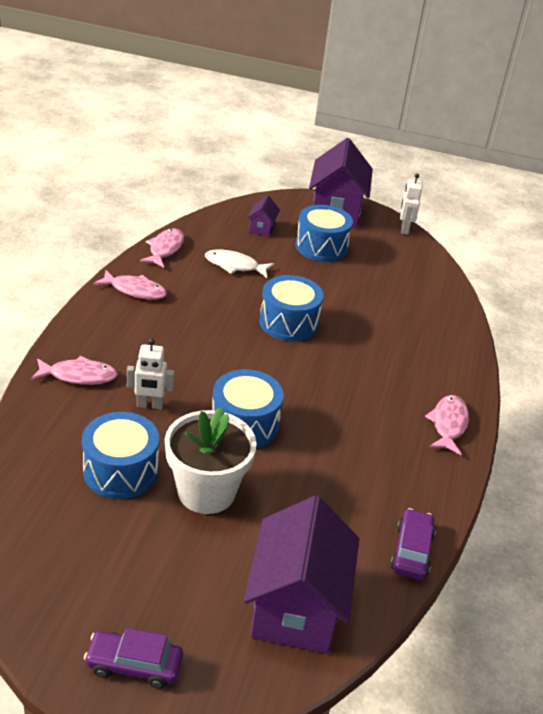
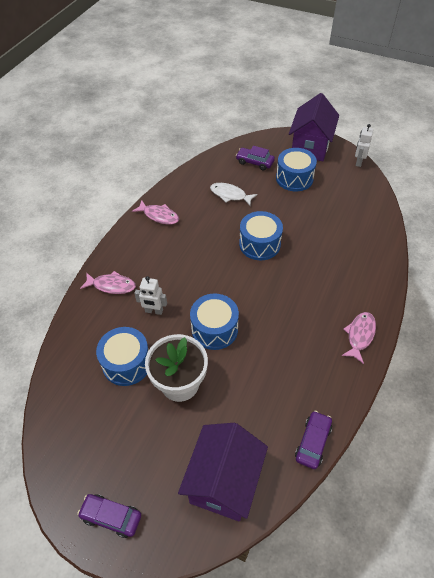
camera: 15 degrees right, 15 degrees up
pink fish [140,228,184,268] -> none
purple house [247,195,280,237] -> purple car [236,146,275,171]

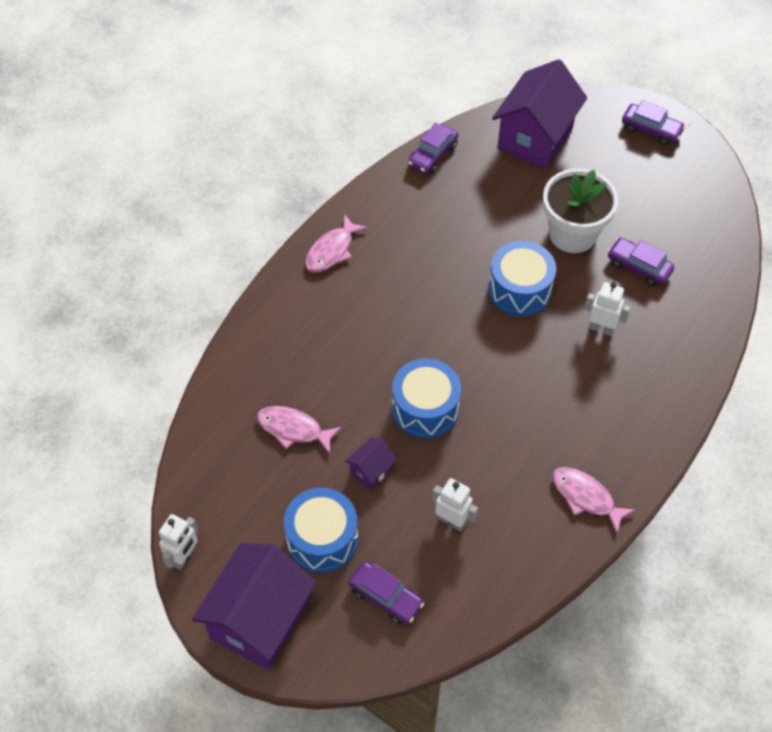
camera: 170 degrees left, 5 degrees up
pink fish [80,271,136,294] -> pink fish moved to [257,406,342,454]
blue drum [96,327,149,386] -> purple car [608,238,674,286]
white fish [210,183,257,206] -> white robot [432,478,478,532]
none -> purple house [345,437,397,490]

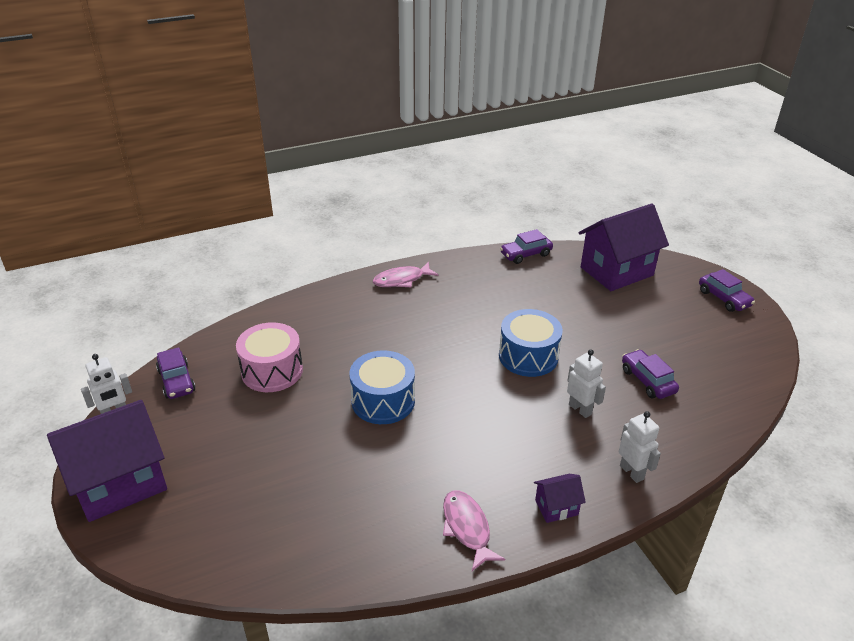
camera: 30 degrees right, 20 degrees down
pink fish [257,406,342,454] -> pink drum [236,322,303,392]
blue drum [284,488,358,573] -> none
purple house [345,437,397,490] -> purple house moved to [534,474,586,523]
purple car [349,562,424,624] -> purple car moved to [156,347,195,399]
white robot [432,478,478,532] -> white robot moved to [619,411,661,483]
white flower pot [543,168,618,253] -> none

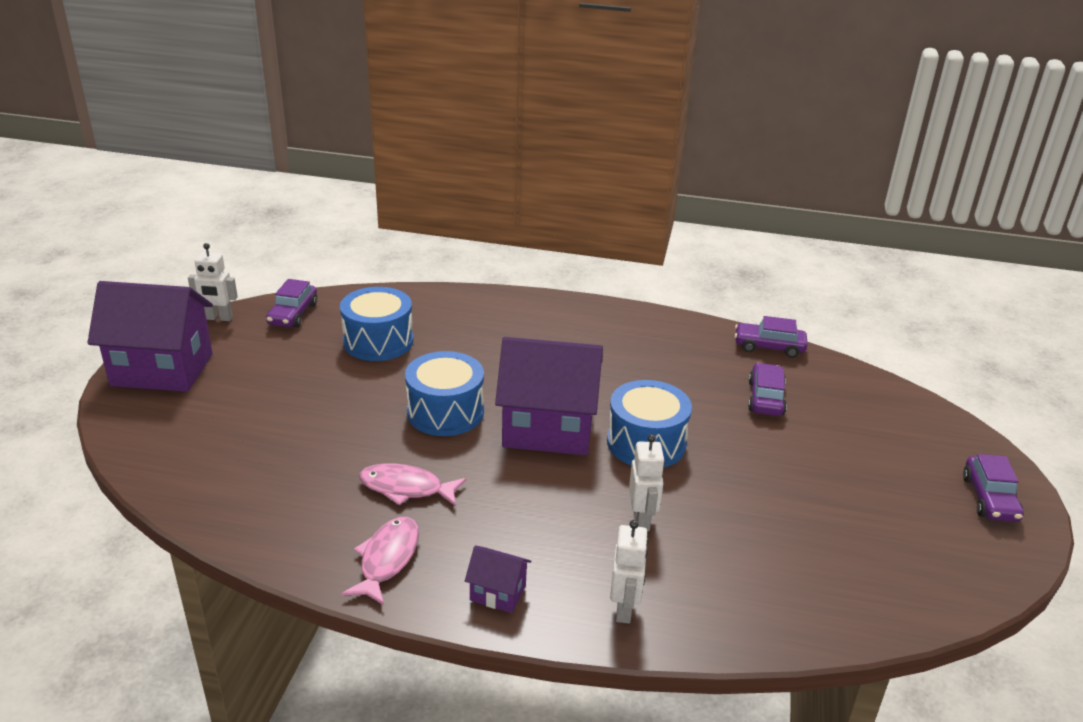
camera: 35 degrees right, 5 degrees down
pink drum [236,322,303,392] -> blue drum [340,287,413,361]
pink fish [373,262,439,287] -> pink fish moved to [359,464,466,506]
purple house [578,204,669,291] -> purple house moved to [495,337,603,455]
purple car [622,349,679,399] -> purple car moved to [748,363,787,416]

